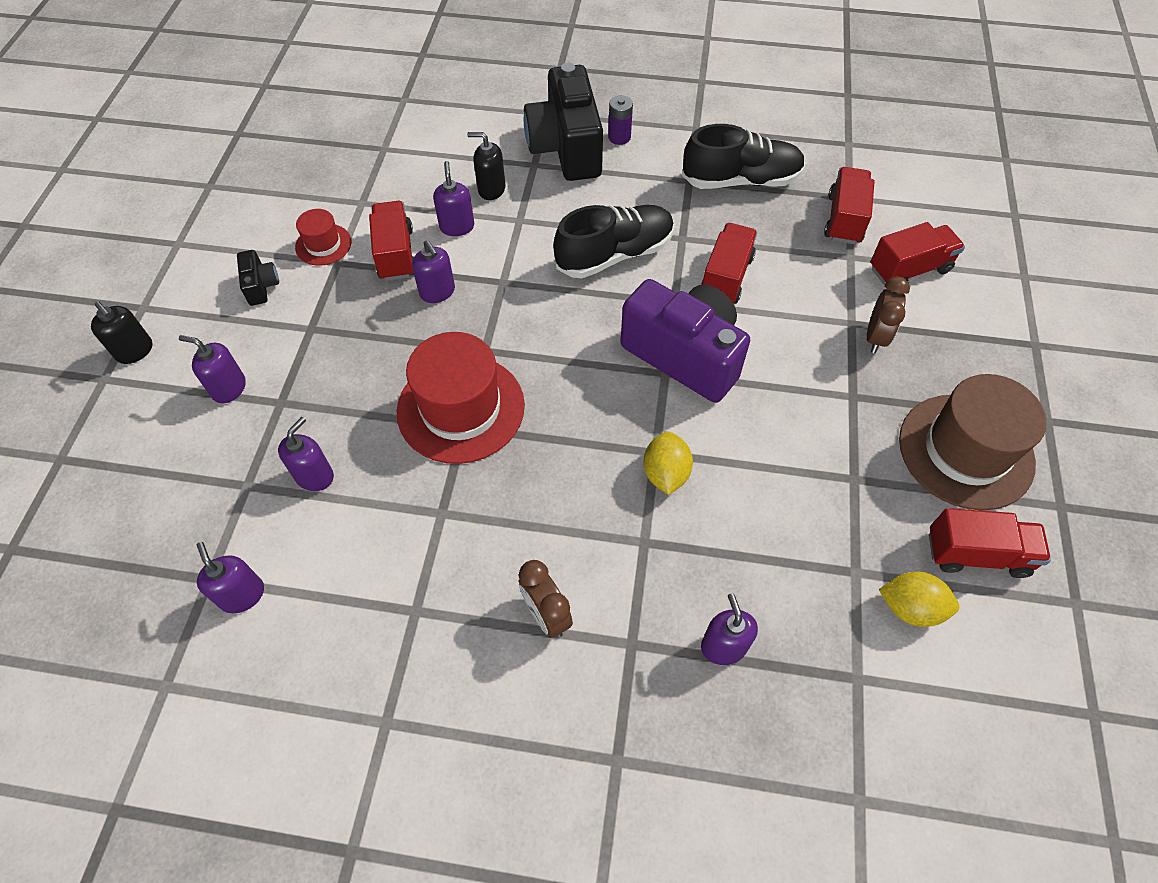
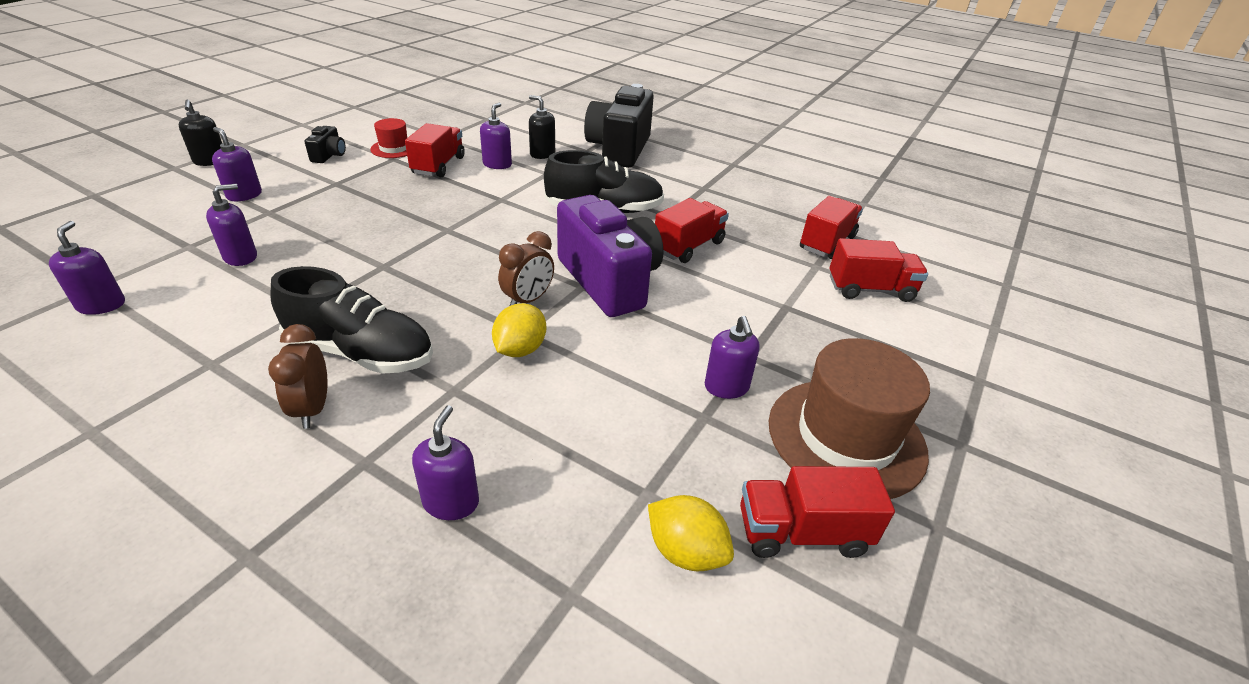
camera: 20 degrees right, 20 degrees down
red hat [397,332,525,464] -> none
purple soap dispenser [412,240,455,303] -> purple soap dispenser moved to [705,316,760,399]
purple battery [608,95,633,145] -> none
black shoe [682,124,805,189] -> black shoe moved to [270,266,433,374]
brown clock [867,276,910,353] -> brown clock moved to [498,231,554,306]
red truck [929,508,1051,578] -> red truck turned 150 degrees clockwise [740,466,895,558]

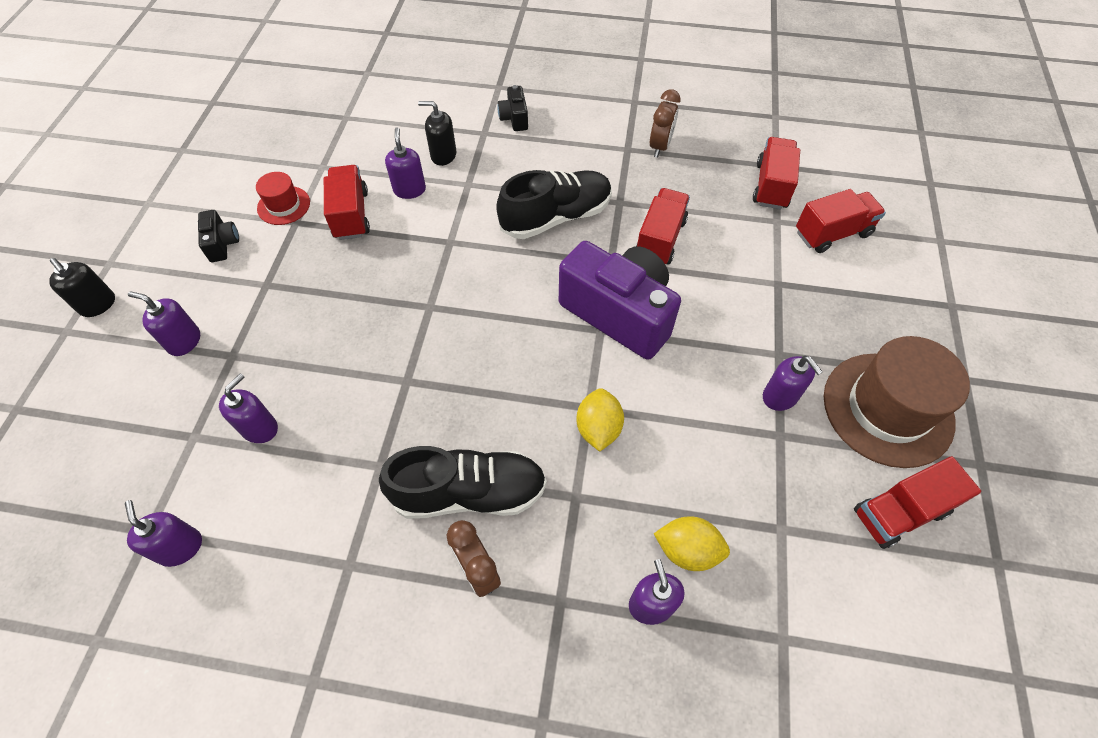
camera: 20 degrees left, 20 degrees up
brown clock [498,231,554,306] -> brown clock moved to [650,89,681,158]
black camera [584,84,654,168] -> black camera [497,85,528,131], size x0.43
yellow lemon [648,495,734,572] -> yellow lemon moved to [654,516,730,571]

